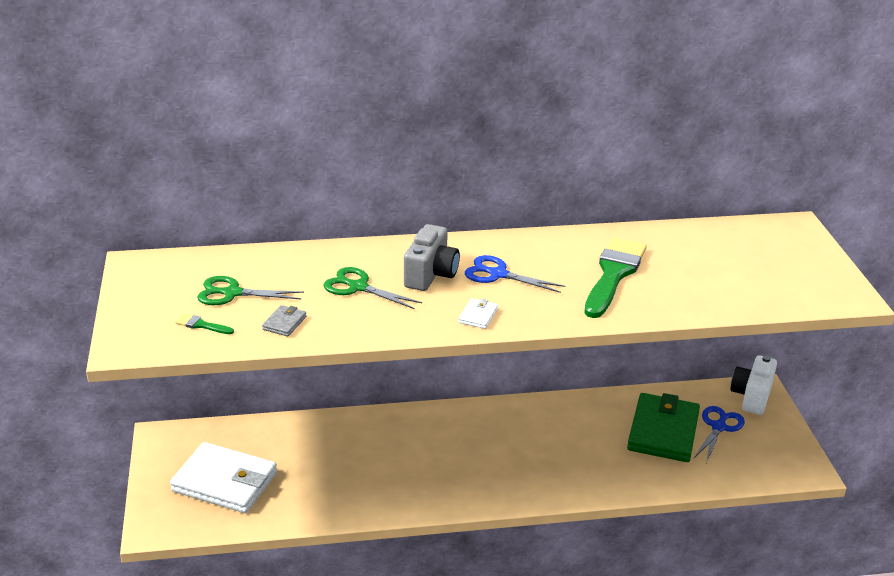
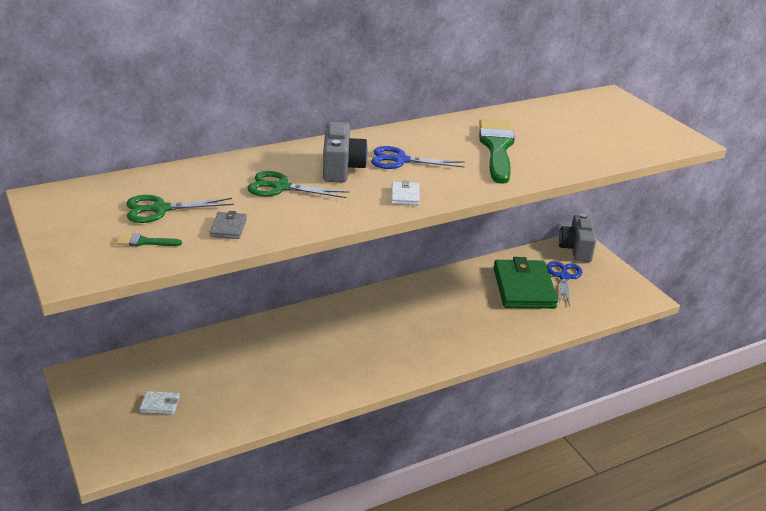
camera: 20 degrees left, 0 degrees up
white wallet [170,442,277,513] -> white wallet [140,391,180,414], size x0.40
white camera [730,355,777,415] -> grey camera [559,214,596,262]

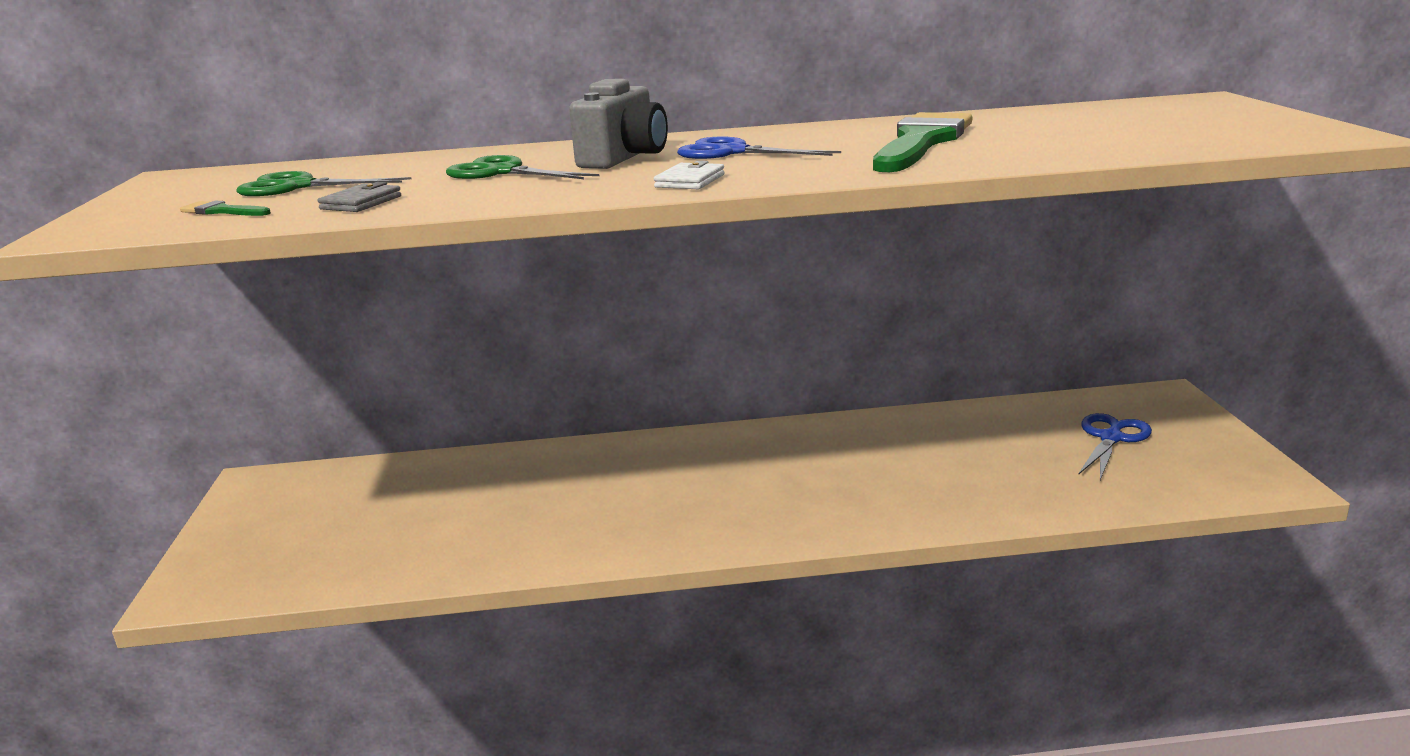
camera: 25 degrees right, 10 degrees down
white wallet [140,391,180,414] -> none
green wallet [493,257,558,309] -> none
grey camera [559,214,596,262] -> none

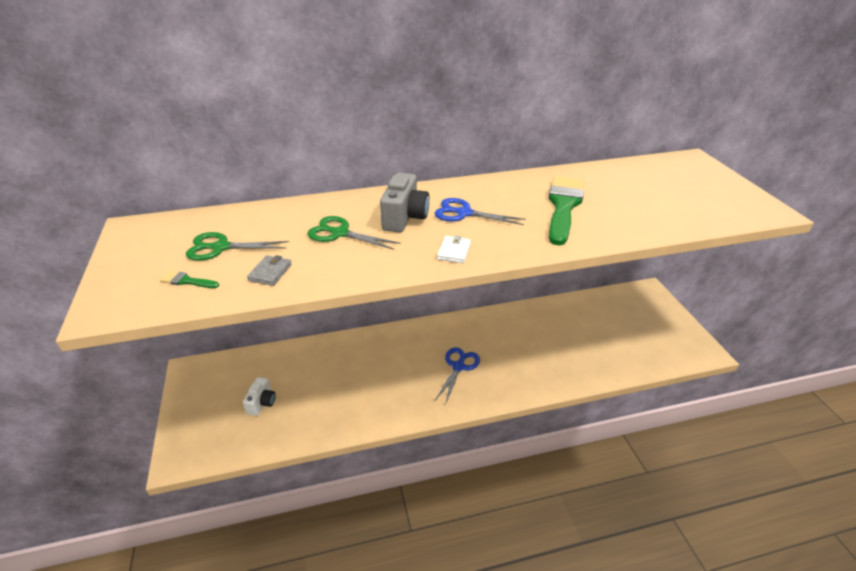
camera: 10 degrees left, 15 degrees up
blue scissors [1078,413,1152,480] -> blue scissors moved to [435,348,480,405]
none -> white camera [243,377,276,416]

